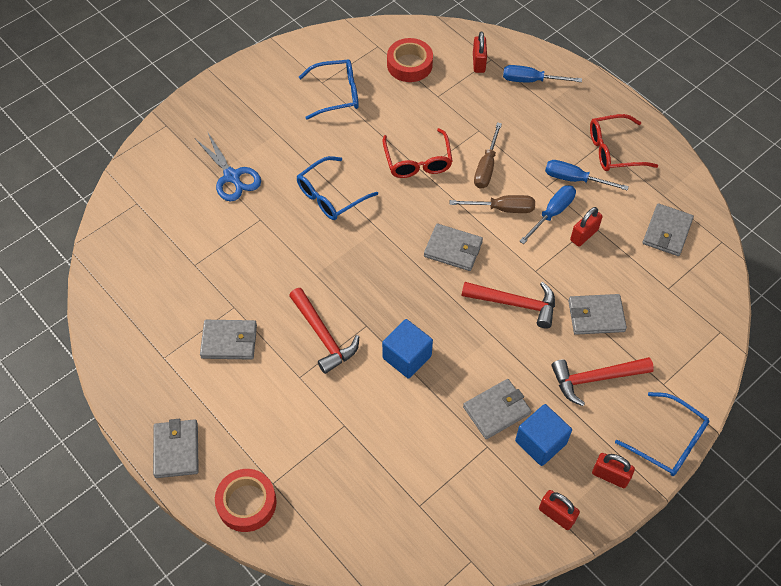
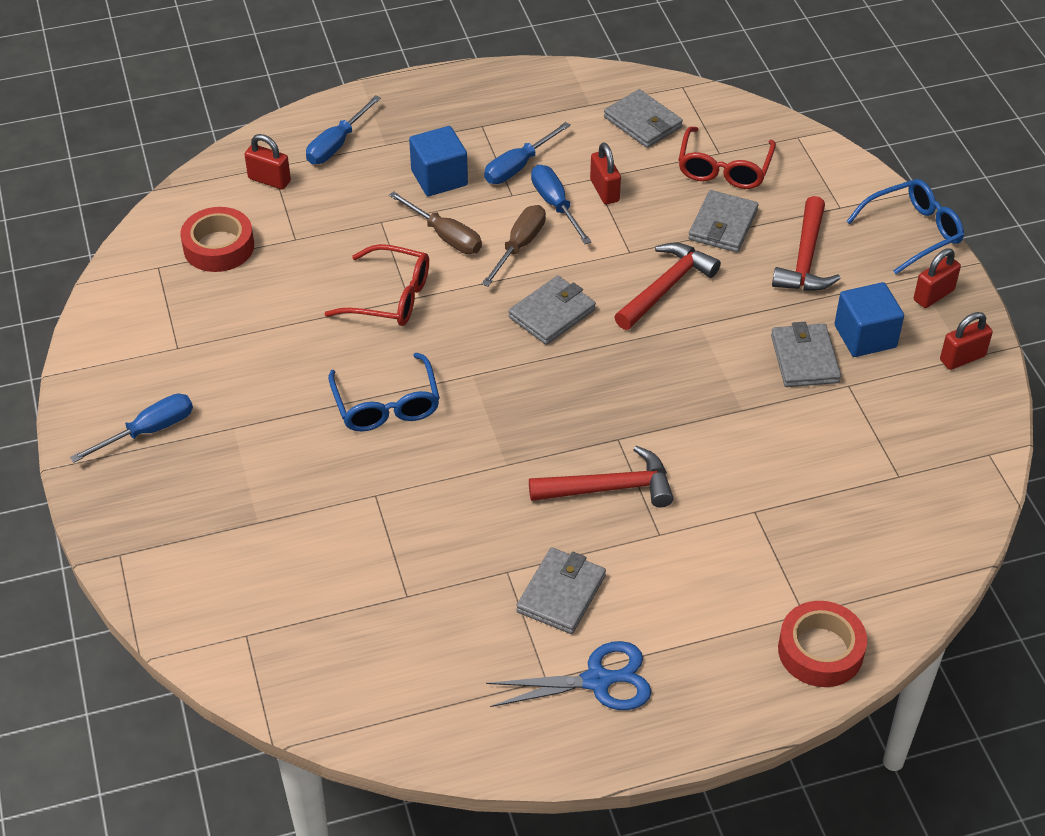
camera: 65 degrees left, 10 degrees down
grey wallet [153,419,199,478] -> none
blue scissors [195,133,261,202] -> blue scissors moved to [486,641,651,710]
blue glasses [299,59,359,120] -> none
blue cube [382,319,433,379] -> blue cube moved to [409,126,468,196]
red glasses [590,114,658,171] -> red glasses moved to [678,127,776,189]
none -> blue screwdriver [70,394,193,463]

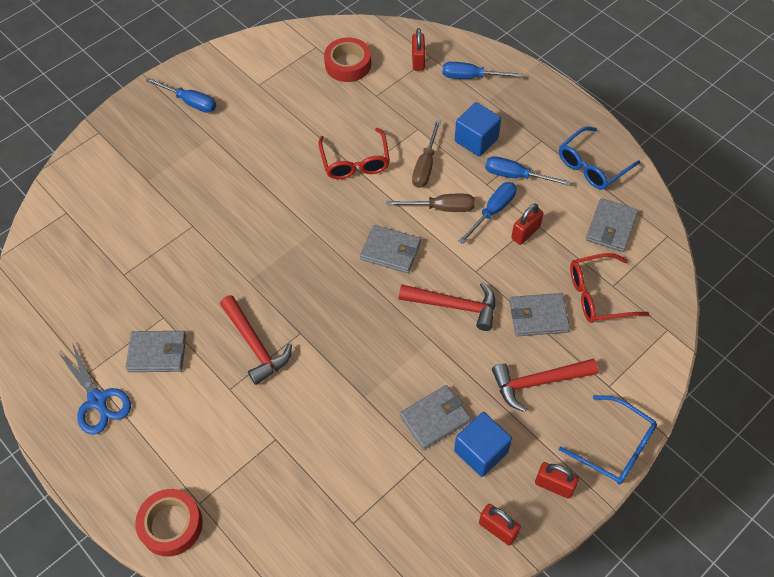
camera: 65 degrees right, 10 degrees up
blue glasses [328,353,440,431] -> blue glasses moved to [559,126,640,190]

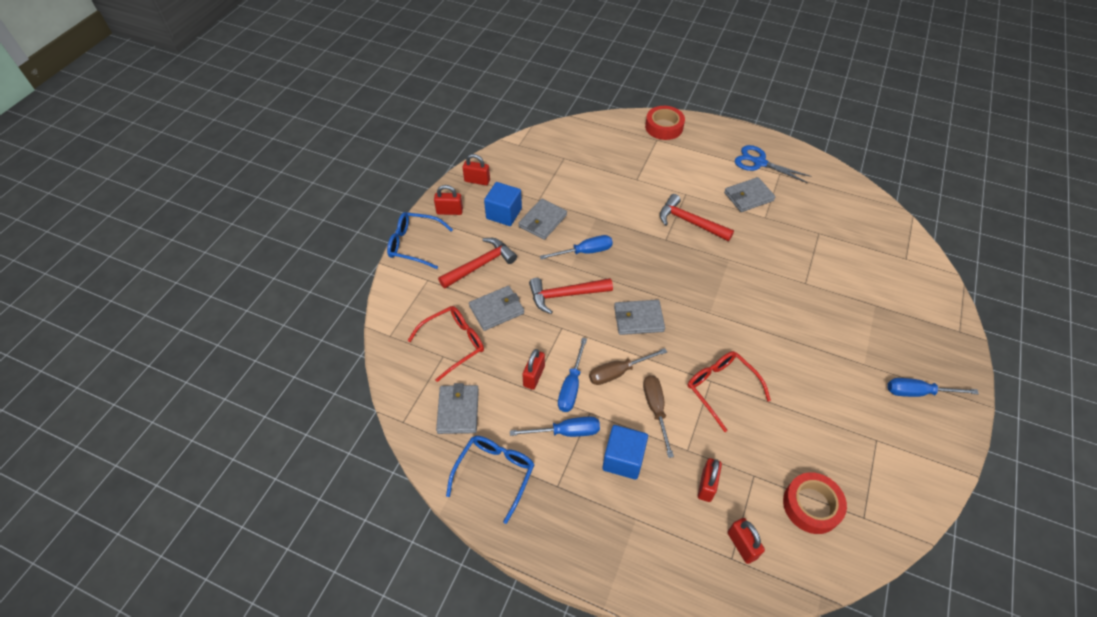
camera: 155 degrees right, 5 degrees down
blue screwdriver [442,62,523,79] -> blue screwdriver moved to [540,235,613,260]
none -> red padlock [698,458,722,502]

